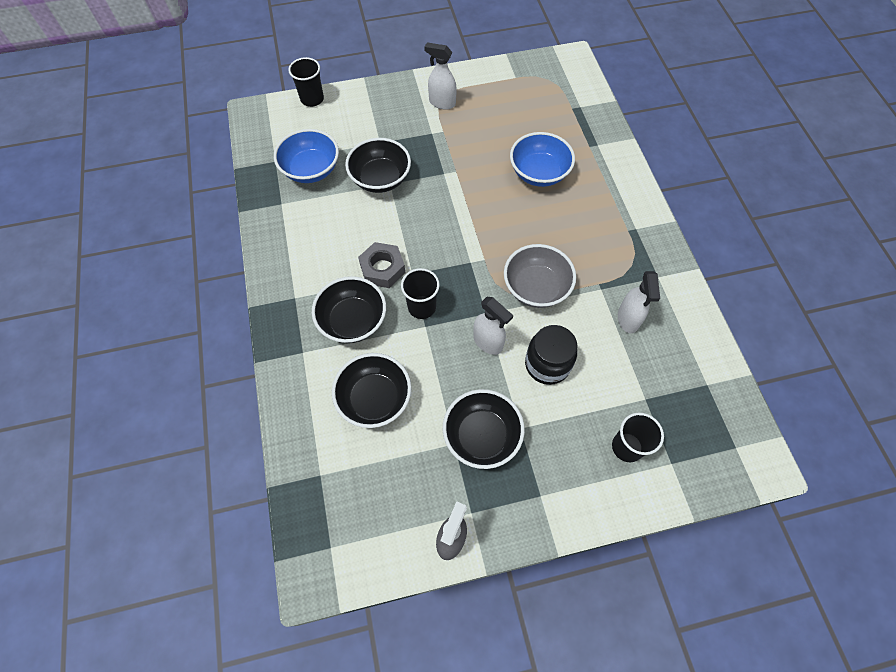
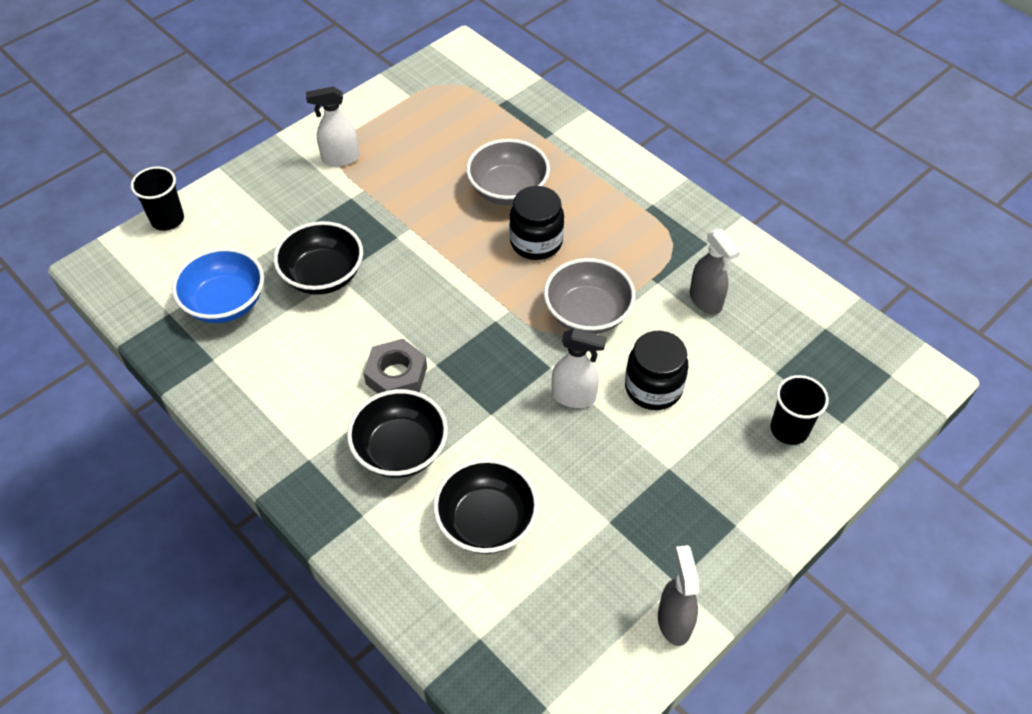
camera: 30 degrees left, 10 degrees down
black cup [401,268,440,319] -> none
black bowl [443,389,525,469] -> none
blue bowl [510,132,575,187] -> grey bowl [466,139,550,205]
white spray bottle [618,271,660,333] -> grey spray bottle [690,229,740,314]
none -> black jar [509,186,564,260]

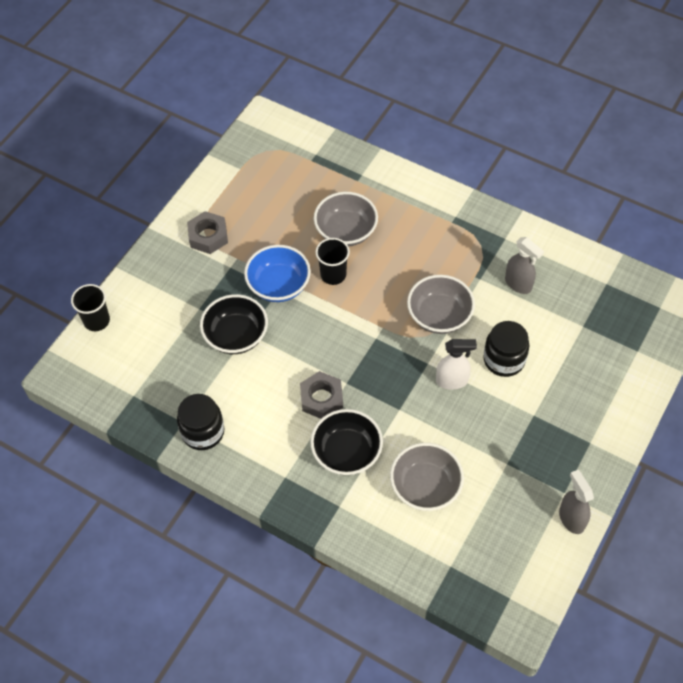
camera: 15 degrees left, 5 degrees up
blue bowl [172,248,264,323] -> blue bowl moved to [244,245,311,302]
white spray bottle [306,86,359,166] -> grey nut [187,211,228,254]
black bowl [433,458,539,554] -> grey bowl [390,443,464,511]
black jar [509,186,564,260] -> black jar moved to [177,394,224,450]
black cup [770,375,829,445] -> black cup moved to [315,238,350,285]

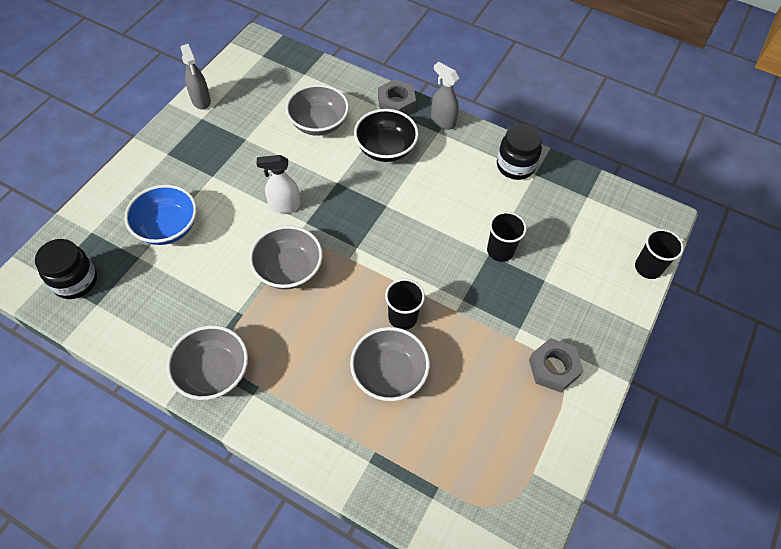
camera: 175 degrees right, 0 degrees up
black bowl [200,294,268,354] -> black cup [487,212,527,262]
blue bowl [244,245,311,302] -> blue bowl moved to [124,185,197,245]
grey nut [300,371,343,419] -> grey nut moved to [378,79,416,115]
black jar [483,321,529,377] -> black jar moved to [35,239,97,299]
grey spray bottle [505,237,544,294] -> grey spray bottle moved to [431,62,459,130]
none -> grey bowl [167,325,248,400]

